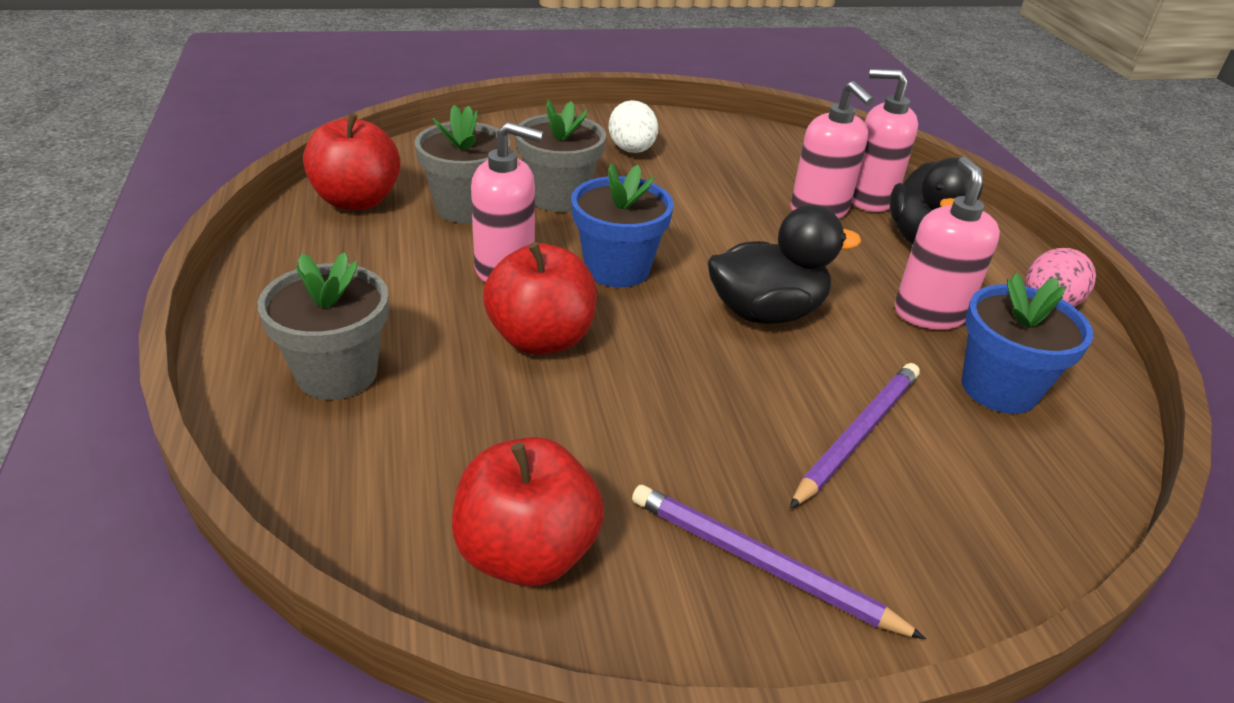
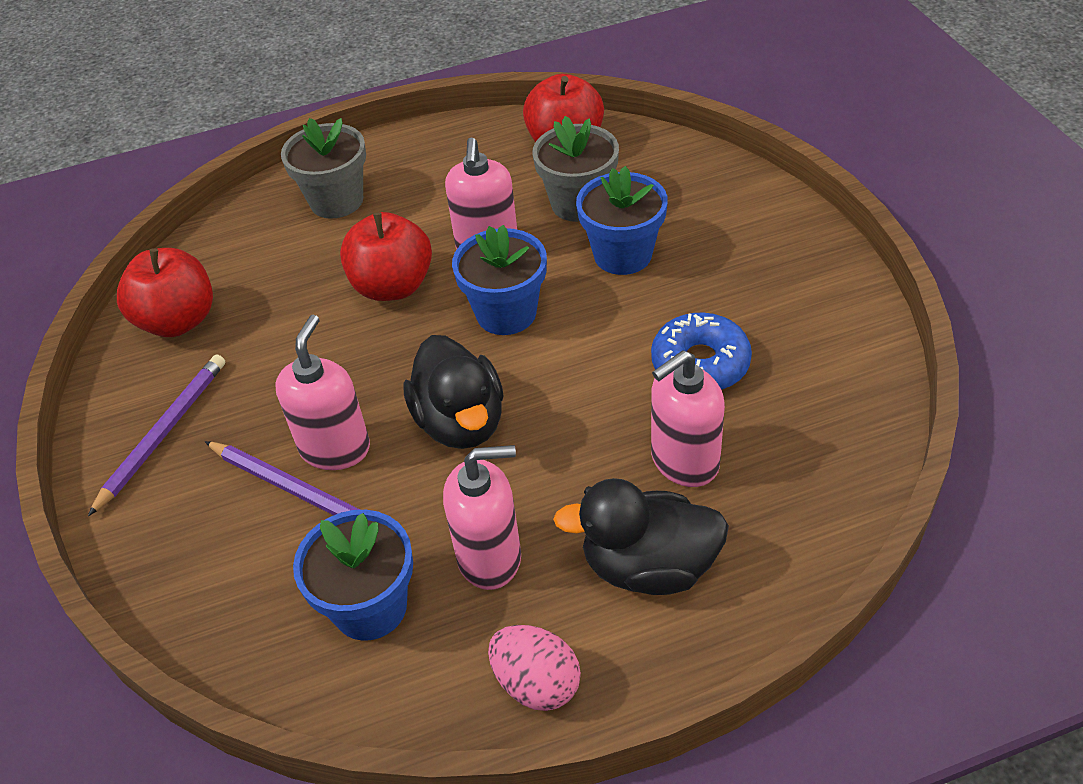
camera: 90 degrees right, 10 degrees up
grey flower pot [515,100,606,212] -> blue flower pot [576,166,668,275]
white egg [609,100,658,153] -> none
pink soap dispenser [851,69,918,212] -> pink soap dispenser moved to [275,315,370,470]
none -> blue donut [651,313,752,390]

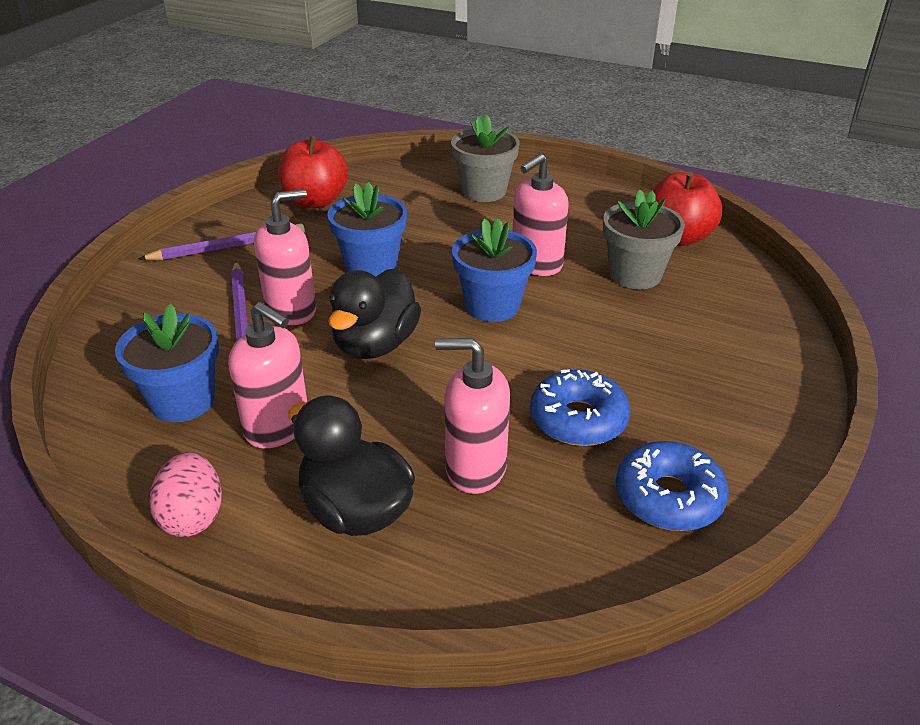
camera: 40 degrees right, 10 degrees down
red apple [340,212,432,301] -> none
blue flower pot [576,166,668,275] -> blue flower pot moved to [327,182,407,277]
none -> blue donut [616,441,729,531]

